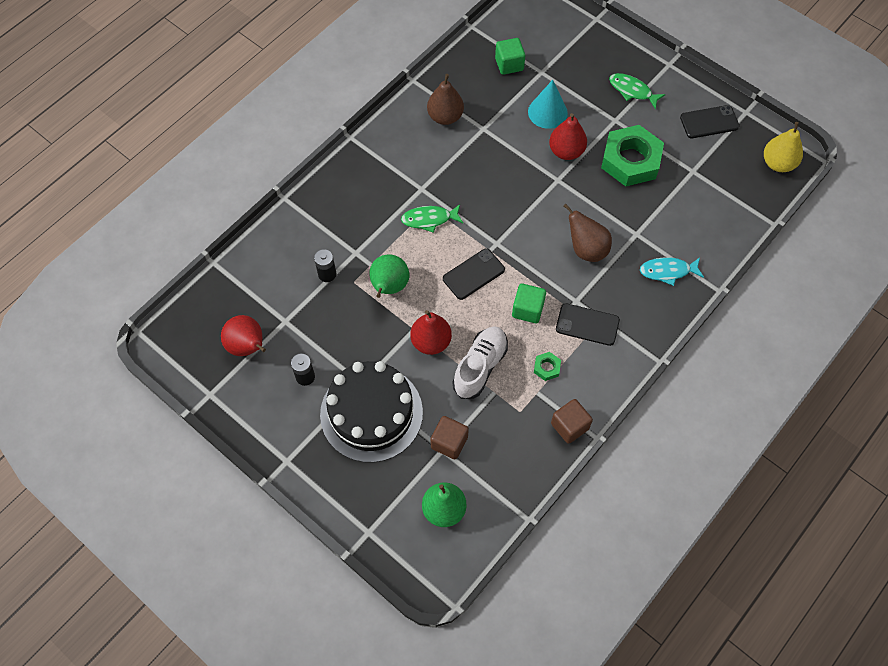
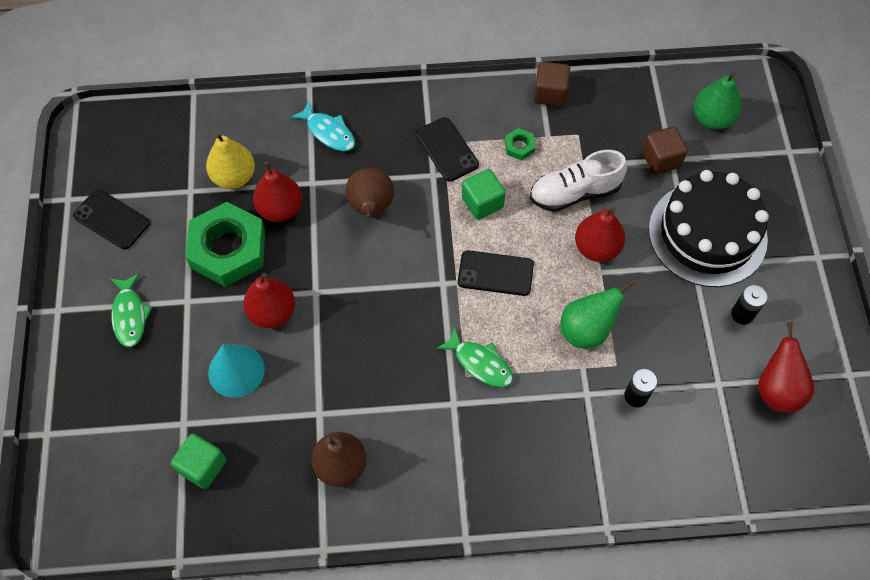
camera: 135 degrees left, 0 degrees up
yellow pear [764,122,803,172] -> yellow pear moved to [206,133,255,189]
none -> red pear [253,161,302,222]

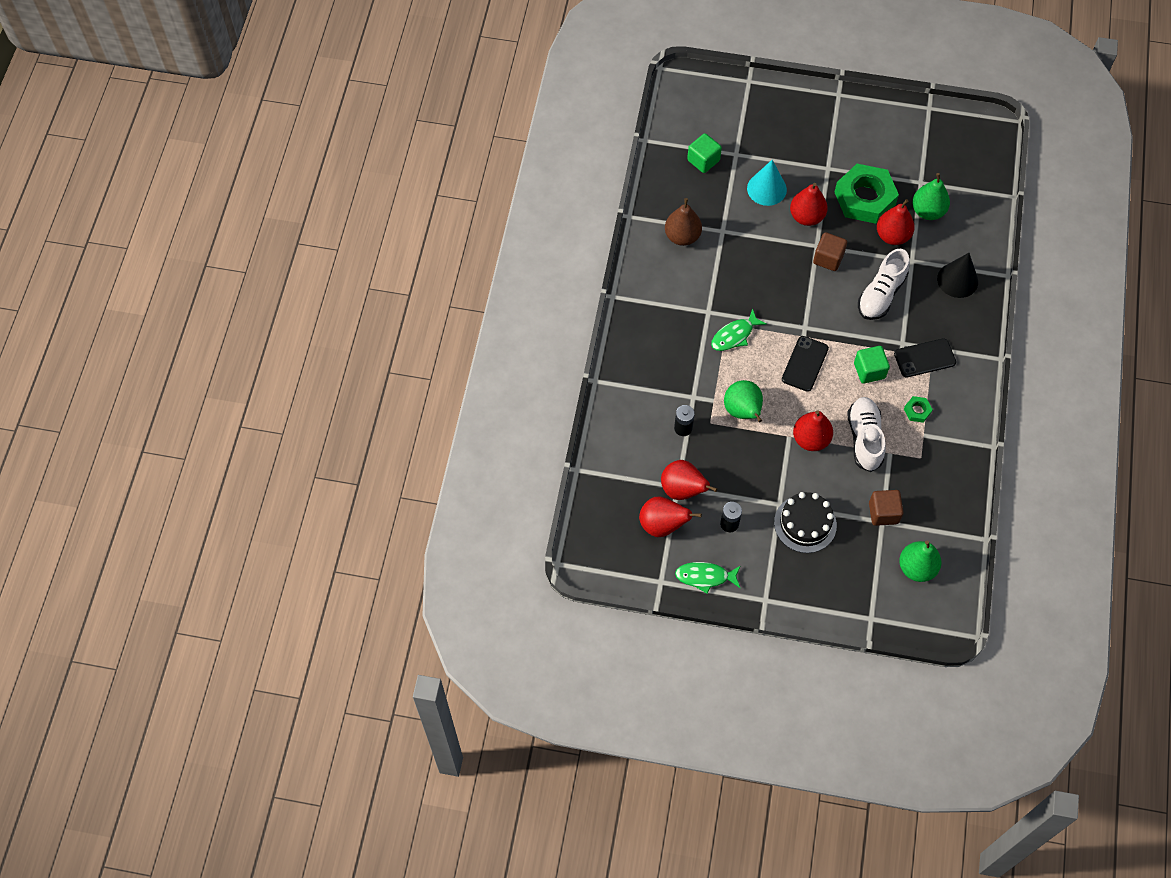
camera: 105 degrees right, 0 degrees up
black phone [73,189,150,250] -> none
green fish [111,273,152,347] -> green fish moved to [675,562,740,594]
yellow pear [206,133,255,189] -> green pear [912,173,950,220]
turquoise fish [291,101,355,151] -> black cone [937,253,978,298]
brown pear [346,168,394,219] -> white shoe [858,249,910,320]
brown cube [534,62,570,106] -> brown cube moved to [813,232,847,271]
black cake [649,170,769,287] -> black cake [774,492,837,553], size x0.64
none -> red pear [661,460,717,500]

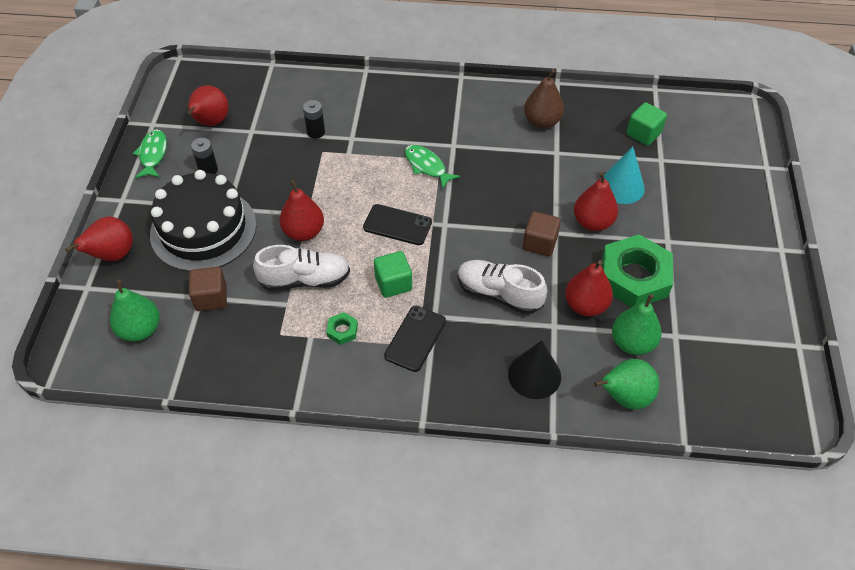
camera: 85 degrees right, 10 degrees down
red pear [661,460,717,500] -> red pear moved to [65,217,133,261]
green pear [724,380,763,423] -> green pear moved to [594,359,659,410]
black cake [774,492,837,553] -> black cake [150,170,256,272], size x1.57
black phone [894,338,956,377] -> black phone turned 45 degrees clockwise [384,306,446,372]

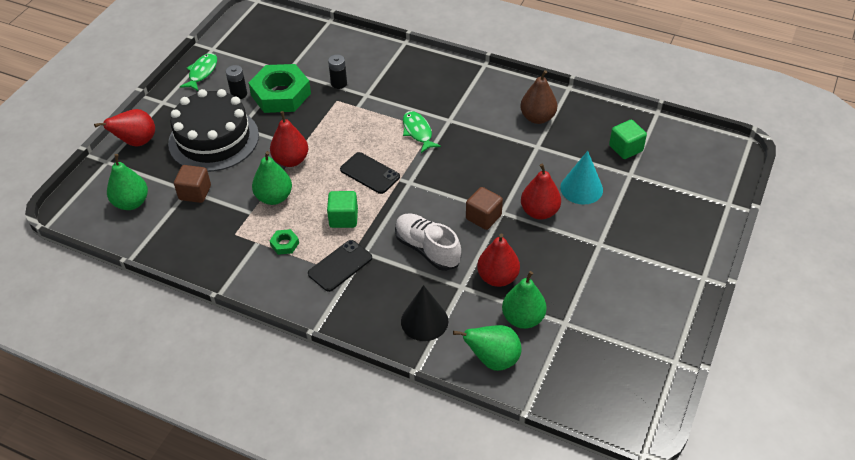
camera: 20 degrees right, 5 degrees down
red pear [187,85,229,126] -> none
white shoe [253,245,350,291] -> green pear [252,151,292,205]
green nut [601,234,673,307] -> green nut moved to [248,64,311,113]

